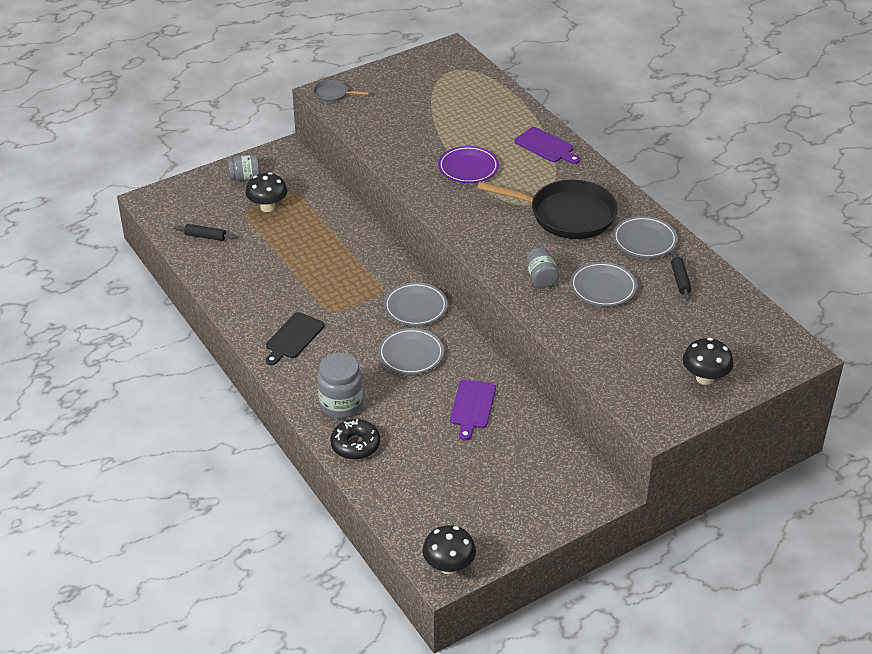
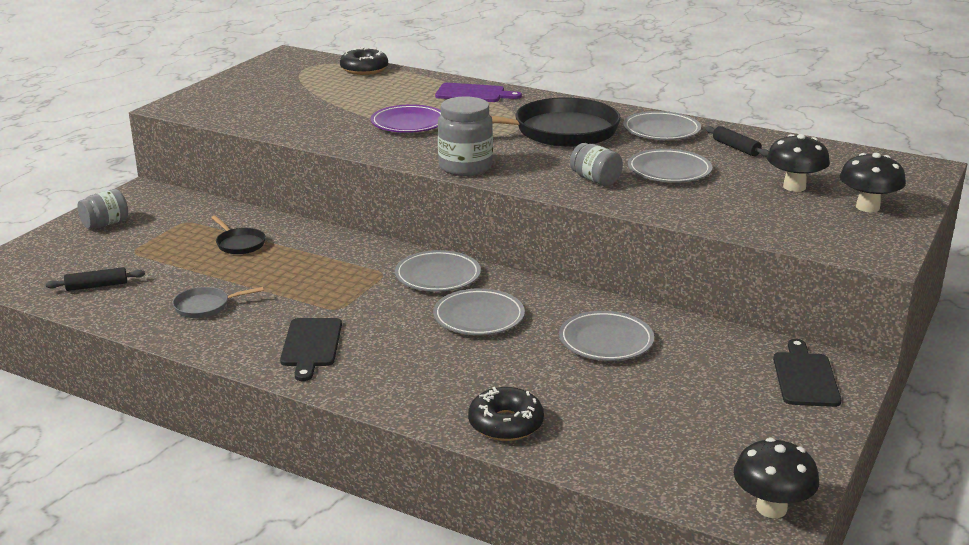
camera: 30 degrees left, 15 degrees down
black mushroom [246,172,287,212] -> black mushroom moved to [767,134,830,192]
grey pan [313,80,369,102] -> grey pan moved to [173,287,264,318]
grey jar [317,353,363,418] -> grey jar moved to [438,97,493,176]
purple cutting board [450,380,496,440] -> grey plate [559,311,654,361]
none -> black pan [211,216,266,254]
none -> black donut [340,47,388,75]
none -> black cutting board [773,339,841,407]

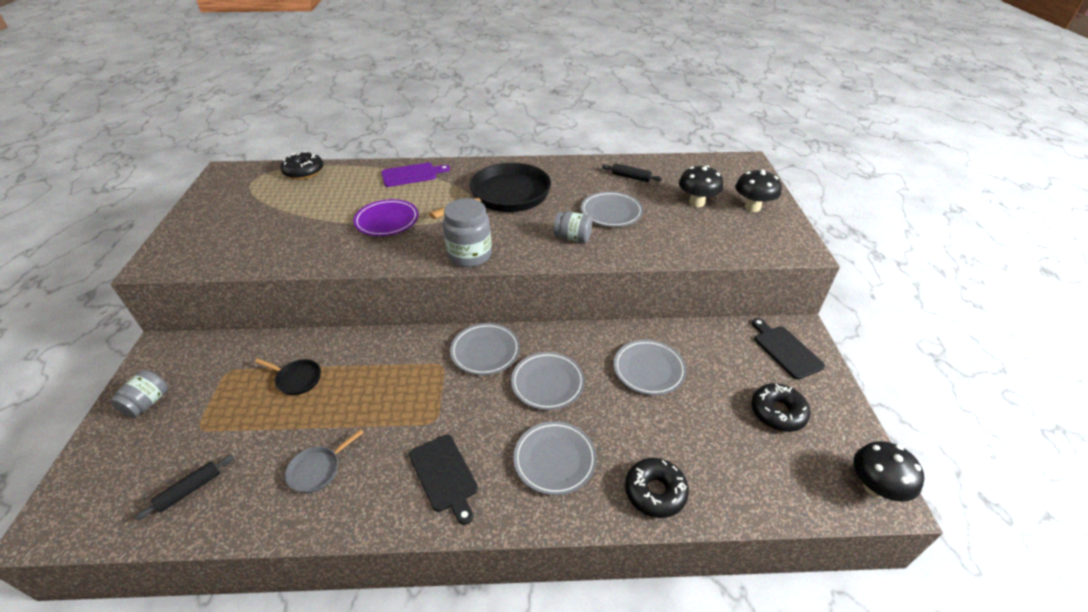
camera: 30 degrees left, 15 degrees up
grey plate [623,111,701,140] -> grey plate moved to [513,421,597,495]
none -> black donut [751,383,810,432]

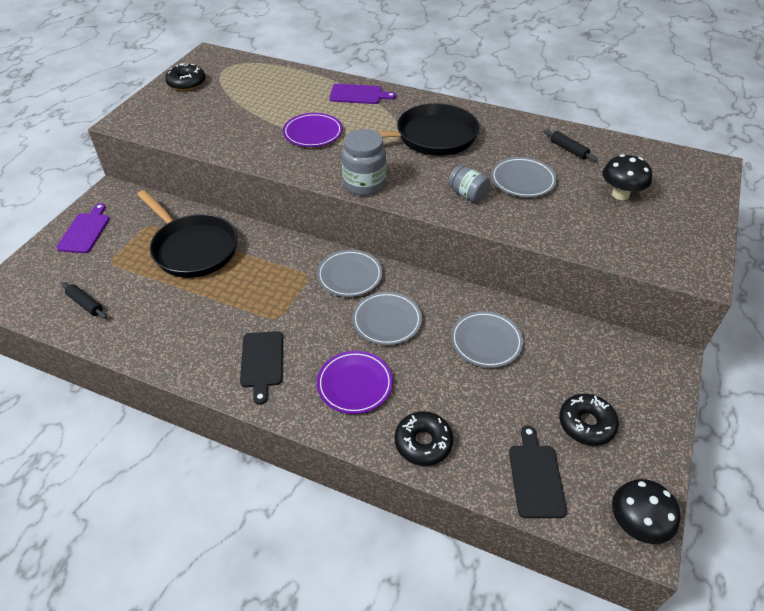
camera: 25 degrees right, 5 degrees up
grey jar [110,370,168,418] -> purple cutting board [56,203,110,253]
black rolling pin [134,455,234,521] -> black rolling pin turned 60 degrees clockwise [61,282,107,319]
black pan [255,358,321,395] -> black pan [137,190,238,278], size x2.25
black donut [281,151,324,179] -> black donut moved to [165,63,205,91]
grey pan [285,429,364,493] -> none
grey plate [513,421,597,495] -> purple plate [317,351,393,414]
black mushroom [735,169,781,212] -> none
black cutting board [752,318,825,380] -> black cutting board moved to [509,425,567,518]

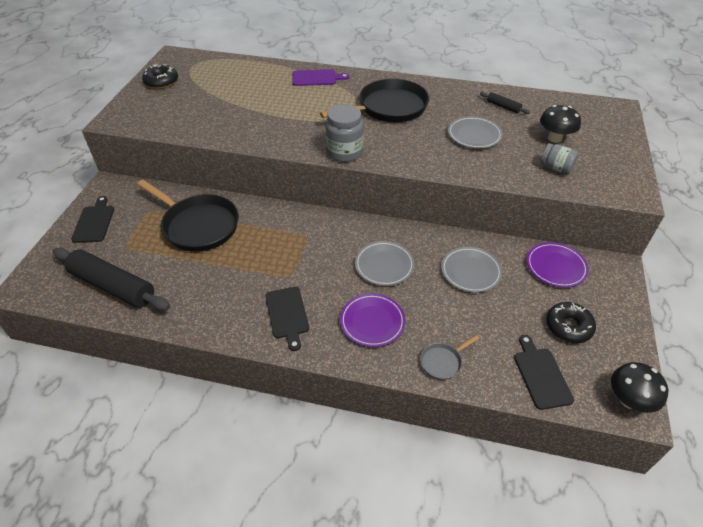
camera: 10 degrees left, 0 degrees up
purple cutting board [56,203,110,253] -> black cutting board [71,196,114,243]
black rolling pin [61,282,107,319] -> black rolling pin [53,248,170,311], size x2.26
purple plate [283,113,343,147] -> purple plate moved to [527,242,589,288]
grey plate [317,250,383,297] -> none
black donut [395,411,453,466] -> grey pan [420,335,479,380]
grey jar [448,165,490,203] -> grey jar moved to [540,143,579,174]

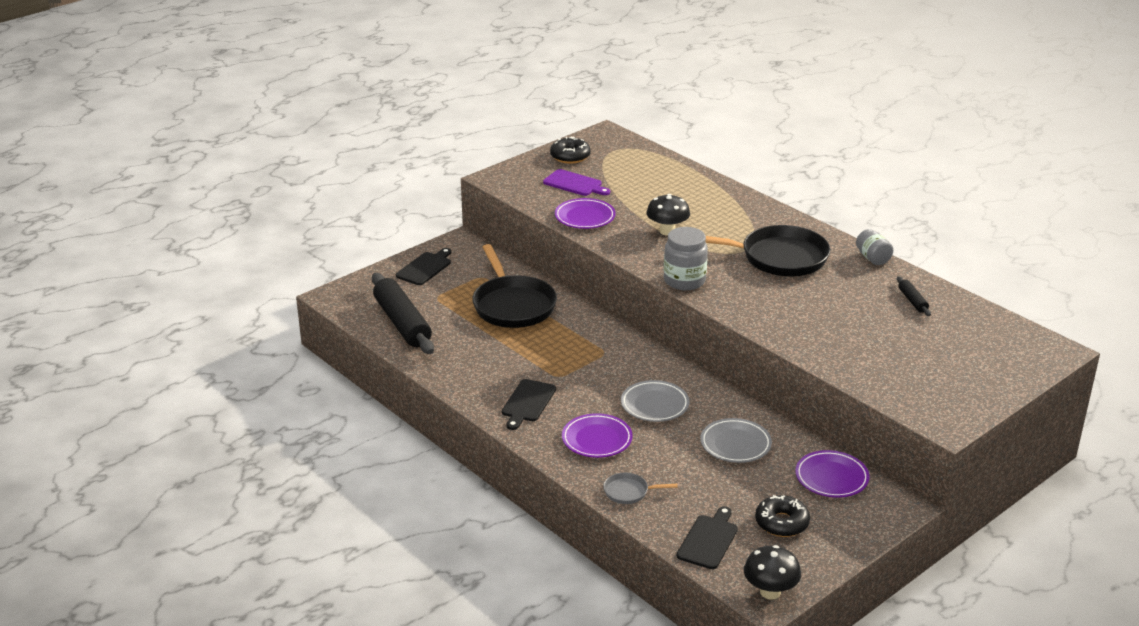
camera: 35 degrees right, 15 degrees down
purple cutting board [292,69,349,86] -> purple cutting board moved to [543,169,610,196]
grey plate [448,116,503,149] -> none
black mushroom [540,105,581,143] -> black mushroom moved to [646,194,690,236]
grey jar [540,143,579,174] -> grey jar moved to [856,229,894,265]
none -> purple plate [555,198,616,229]

